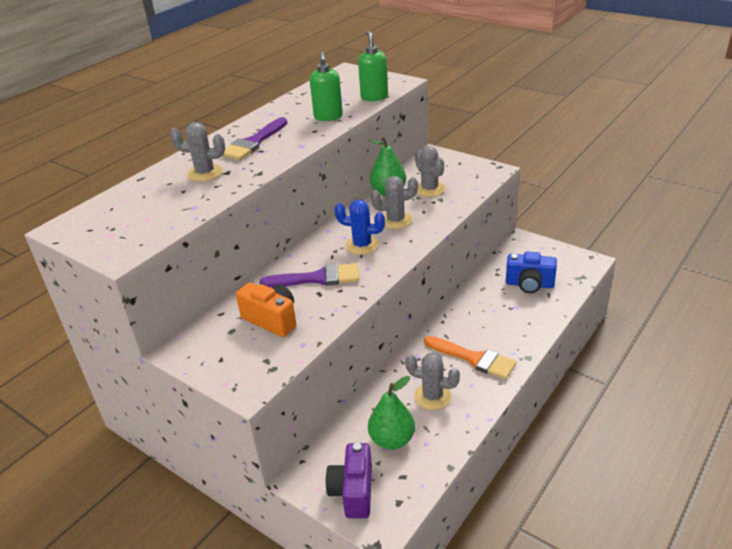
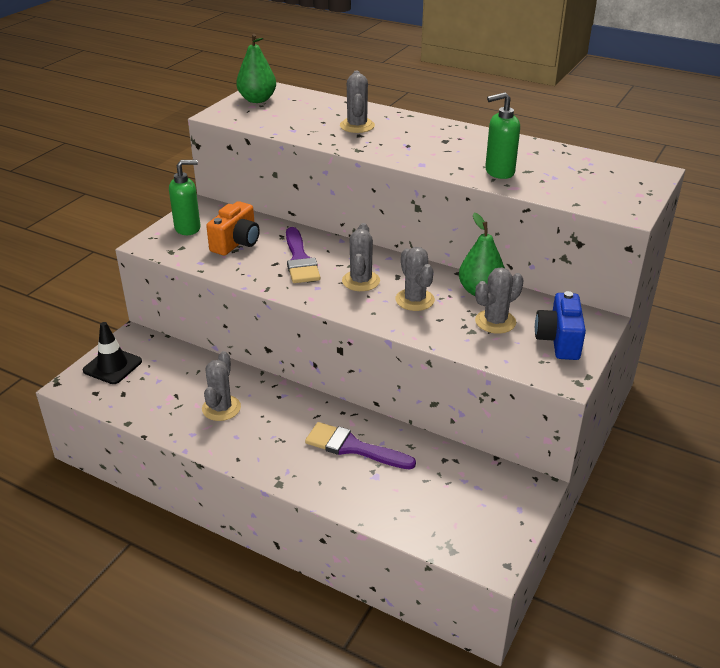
camera: 80 degrees right, 0 degrees up
purple brush [223,117,287,160] -> purple brush moved to [305,422,416,469]
purple camera [326,443,372,518] -> black traffic cone [83,322,142,384]
blue cactus [335,200,385,255] -> grey cactus [342,223,380,291]
green soap dispenser [358,30,388,101] -> green soap dispenser moved to [169,160,201,235]
green pear [368,376,415,449] -> green pear moved to [236,34,276,103]
orange brush [424,336,517,380] -> none
blue camera [506,252,557,293] -> blue camera moved to [535,291,586,360]

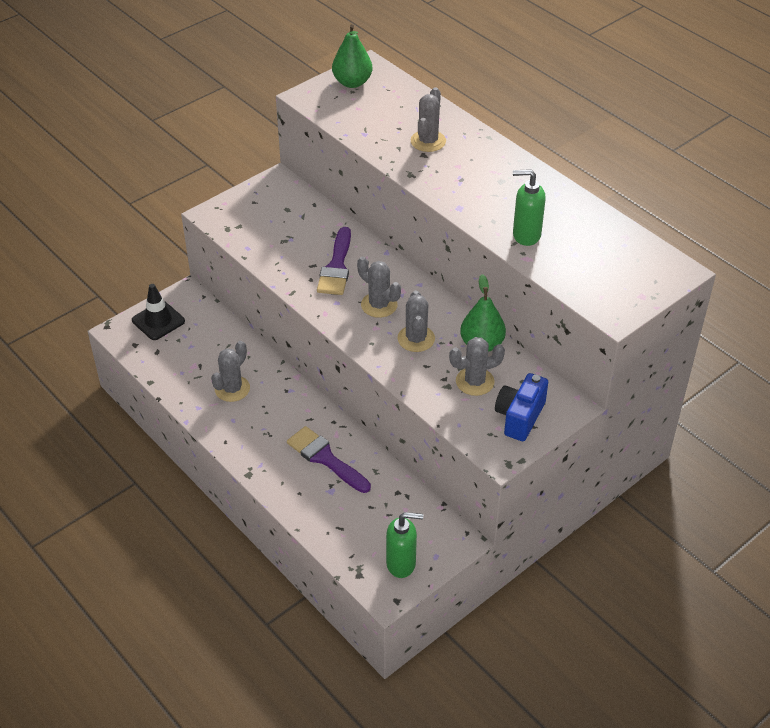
camera: 20 degrees right, 10 degrees up
green soap dispenser [169,160,201,235] -> green soap dispenser moved to [386,512,423,578]
orange camera [206,201,260,255] -> none
grey cactus [342,223,380,291] -> grey cactus turned 75 degrees counterclockwise [357,257,401,318]

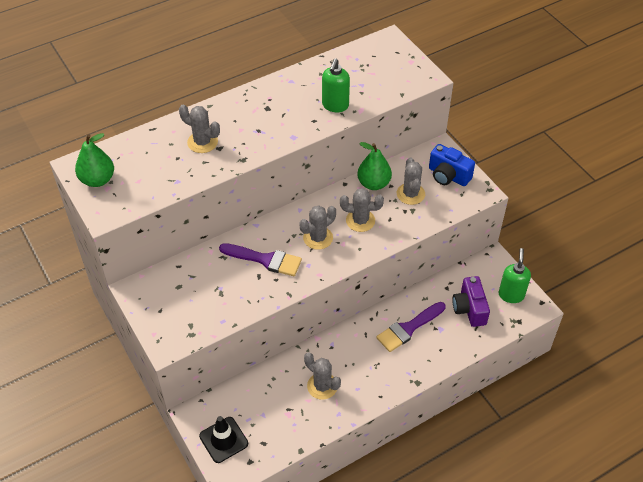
camera: 80 degrees left, 5 degrees up
none -> purple camera [452,276,490,327]

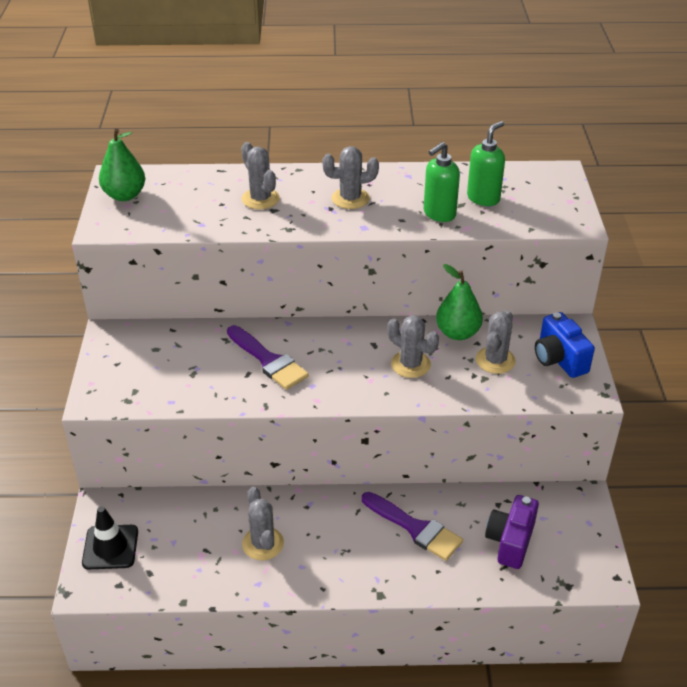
camera: 30 degrees right, 10 degrees down
grey cactus [299,205,336,250] -> grey cactus moved to [322,146,379,209]
purple brush [376,302,446,352] -> purple brush turned 135 degrees counterclockwise [362,492,463,561]
green soap dispenser [499,248,531,303] -> green soap dispenser moved to [467,121,505,206]

